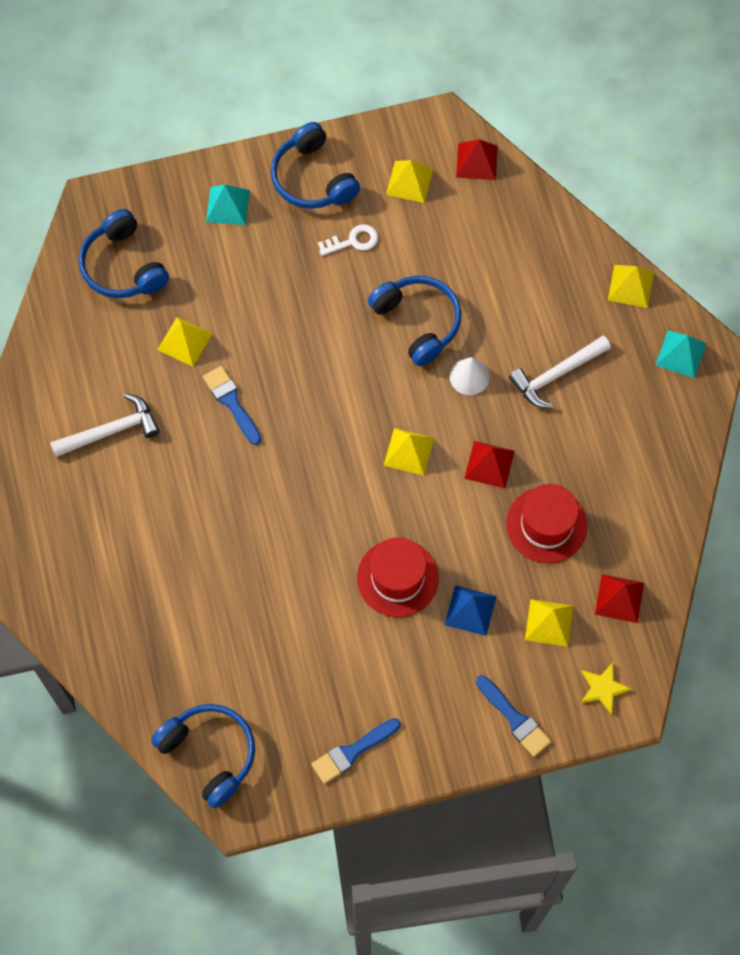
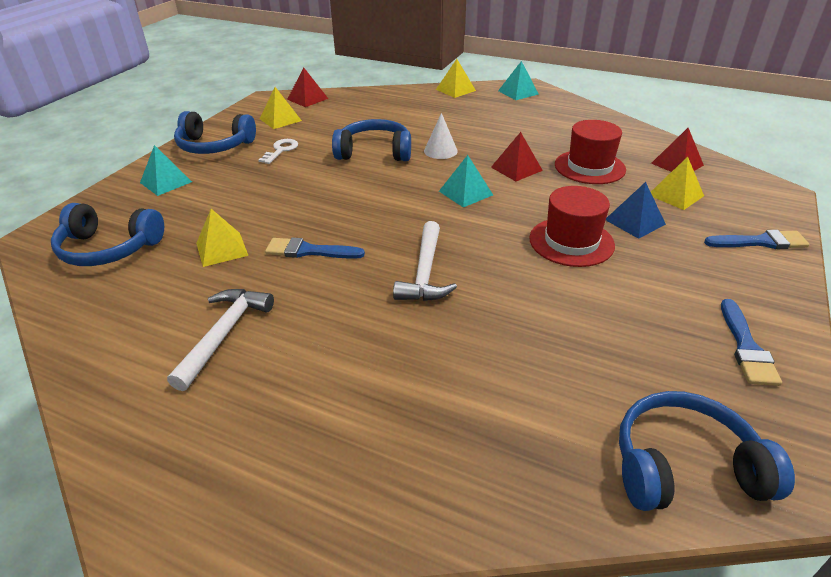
camera: 50 degrees left, 30 degrees down
yellow pyramid [384,428,434,475] -> turquoise pyramid [439,155,493,207]
white hammer [509,336,611,408] -> white hammer moved to [393,221,457,301]
yellow star [581,663,632,715] -> none

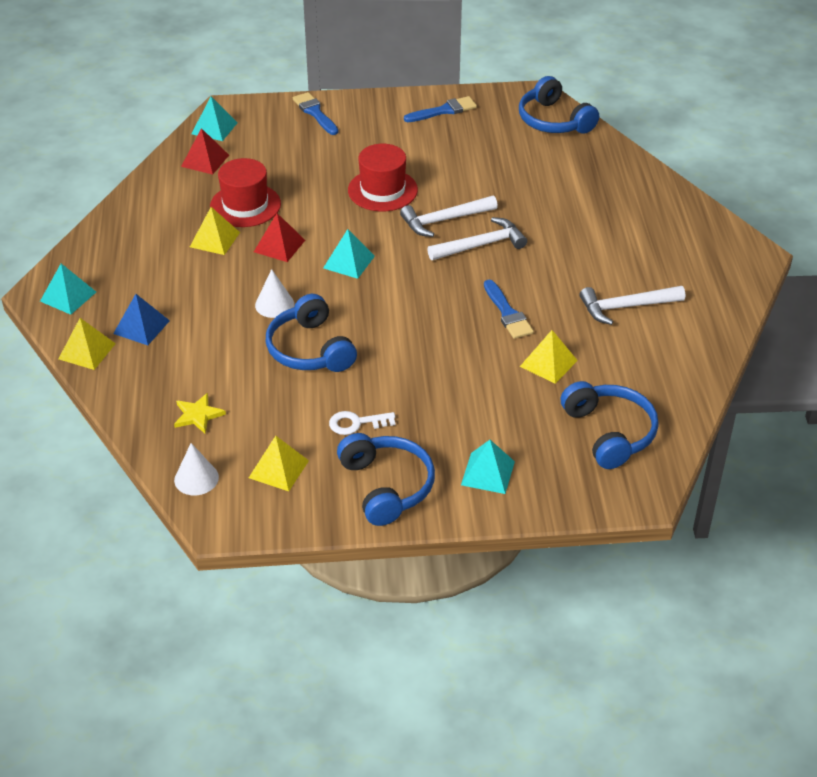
camera: 120 degrees left, 5 degrees up
red pyramid [287,67,328,107] -> white cone [174,443,219,495]
blue pyramid [606,182,666,239] -> blue pyramid moved to [113,294,170,345]
yellow pyramid [651,157,704,210] -> yellow pyramid moved to [190,207,240,255]
none -> yellow star [174,393,226,433]
none -> turquoise pyramid [191,97,238,141]
none -> white hammer [400,196,498,237]

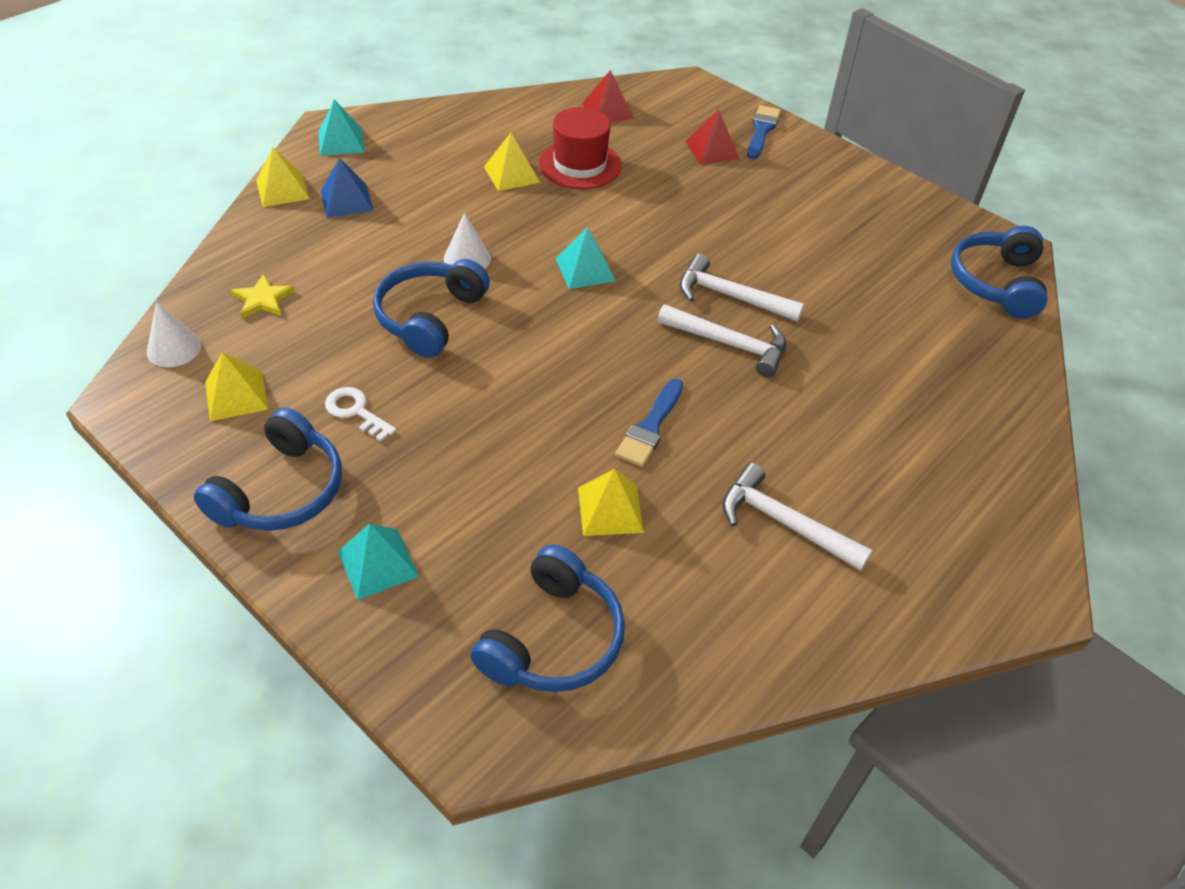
camera: 45 degrees right, 5 degrees up
turquoise pyramid [191,97,238,141] -> none
red pyramid [254,213,305,262] -> red pyramid moved to [685,109,740,165]
red hat [348,144,418,211] -> none
blue brush [404,96,477,122] -> none

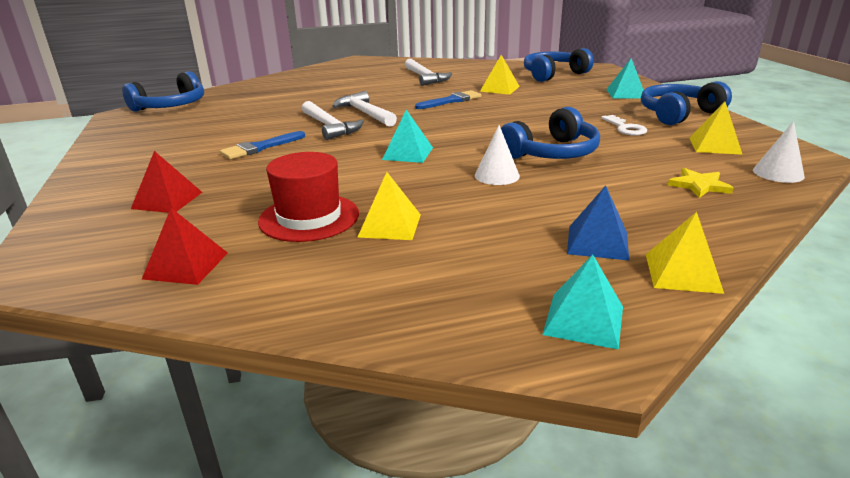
camera: 145 degrees left, 20 degrees down
blue brush [747,105,781,159] -> blue brush moved to [220,131,305,159]

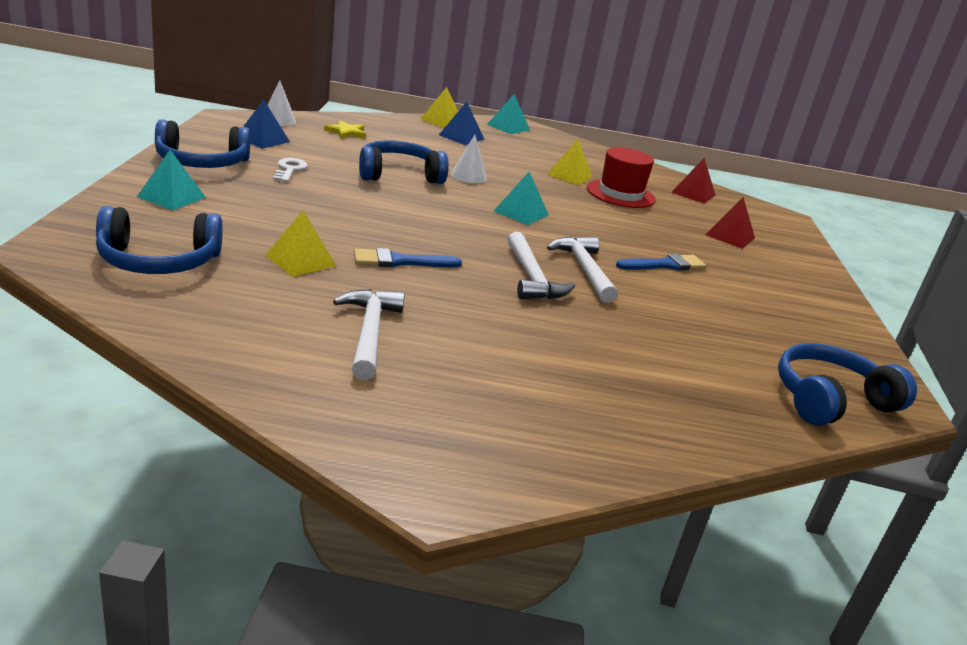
camera: 165 degrees left, 0 degrees up
yellow pyramid [689,102,743,155] -> blue pyramid [243,99,290,149]

